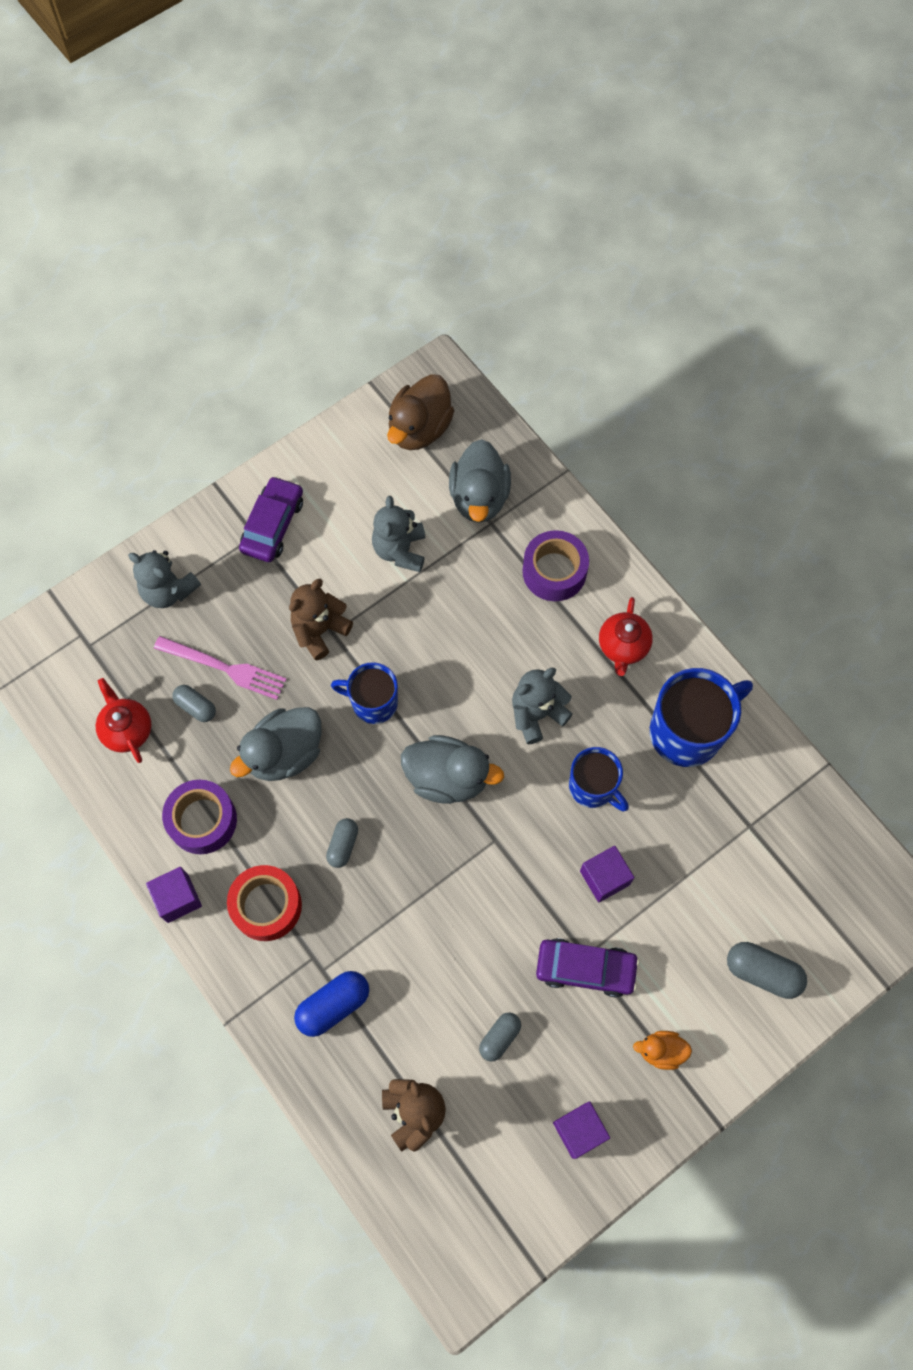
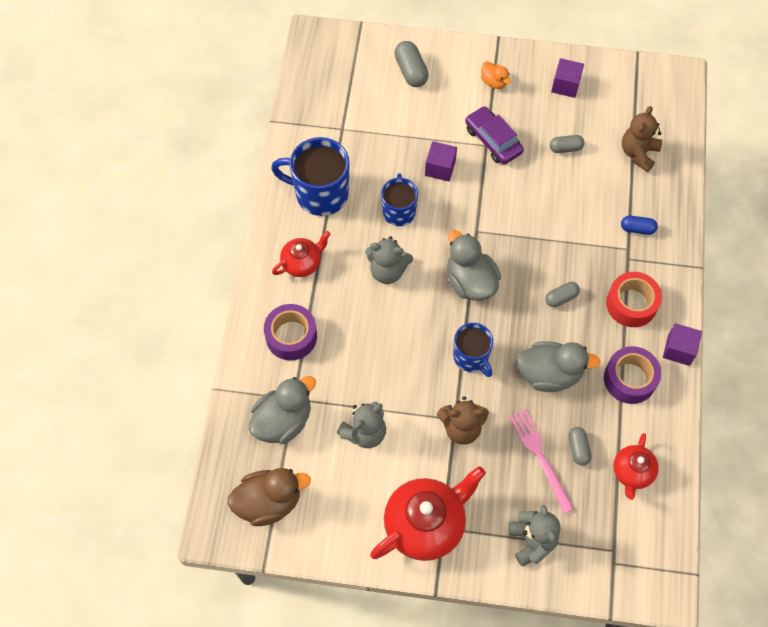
camera: 135 degrees left, 5 degrees down
purple car [239,476,303,562] -> red teapot [370,466,486,561]
blue capsule [294,971,369,1037] -> blue capsule [621,216,658,235], size x0.65

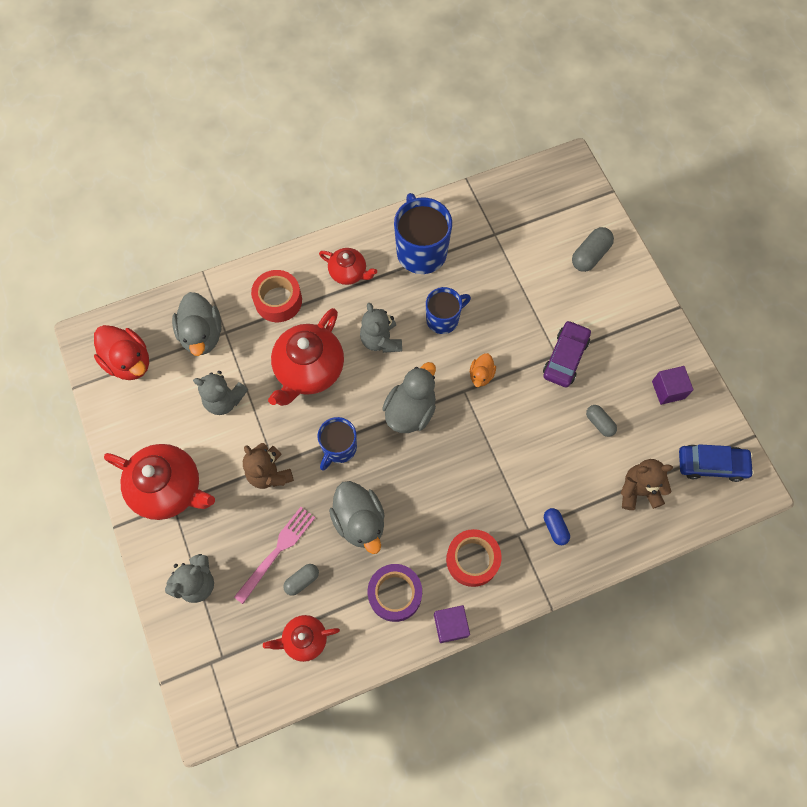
camera: 60 degrees right, 5 degrees up
brown duck [228,468,311,526] -> red duck [94,325,149,380]
grey duck [248,376,316,444] -> grey duck turned 60 degrees clockwise [172,292,222,356]
purple tape [264,304,317,360] -> red tape [251,270,302,322]
purple cube [425,141,457,182] -> none
orange duck [481,61,511,89] -> orange duck moved to [470,353,496,387]
grey capsule [545,282,580,307] -> none
none -> red teapot [268,308,344,406]
none -> blue car [679,444,754,482]

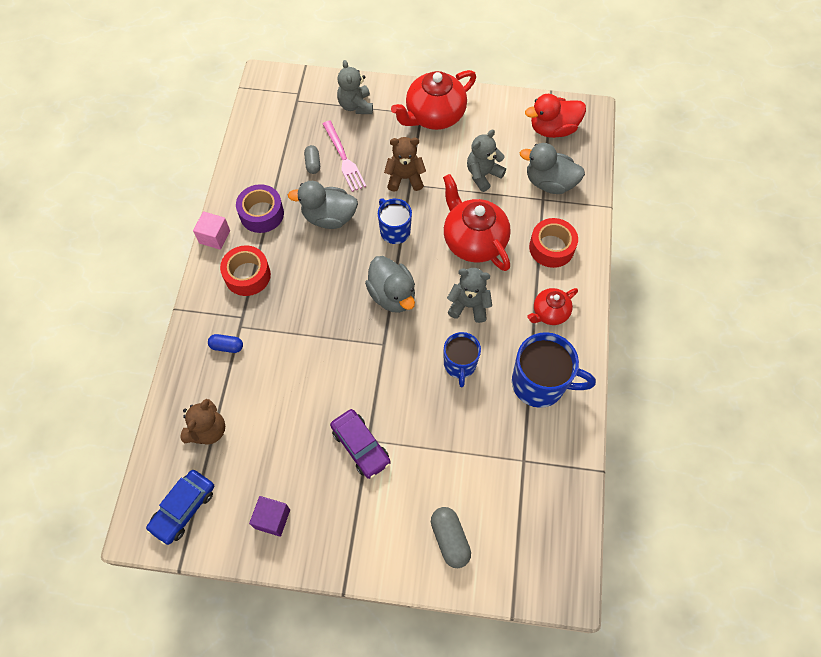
camera: 120 degrees right, 5 degrees down
red teapot [263,615,340,662] -> none
purple cube [434,605,470,643] -> pink cube [193,211,230,250]
orange duck [470,353,496,387] -> none
grey capsule [586,405,617,437] -> none

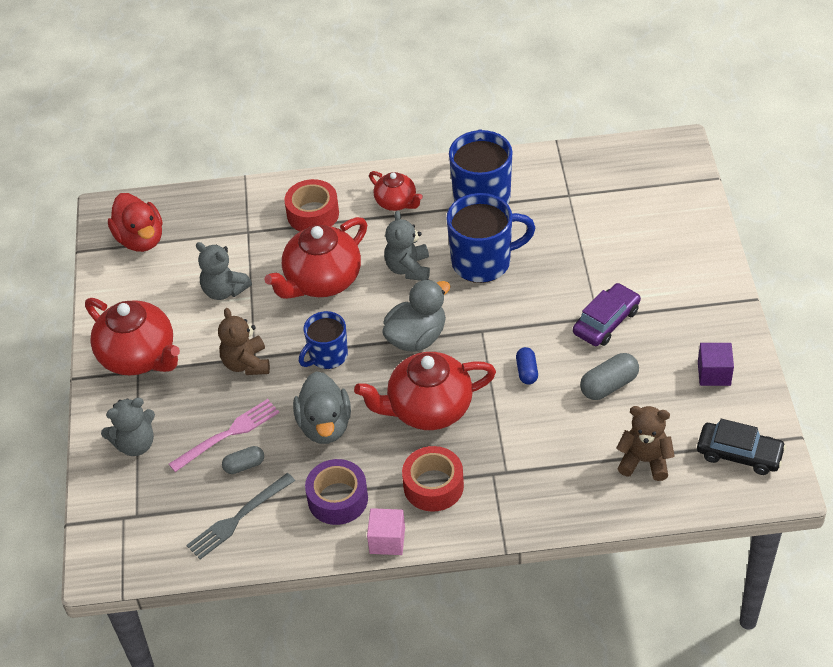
camera: 100 degrees left, 15 degrees down
blue car [146,470,214,545] -> black car [697,419,786,475]
blue capsule [208,334,243,353] -> blue capsule moved to [516,347,538,384]
grey capsule [431,507,471,568] -> grey capsule moved to [580,353,639,400]
blue mug [444,332,481,387] -> blue mug [446,193,535,283], size x1.60
grey duck [520,143,585,194] -> none
none -> grey fork [186,473,295,560]
none -> red teapot [354,352,496,430]

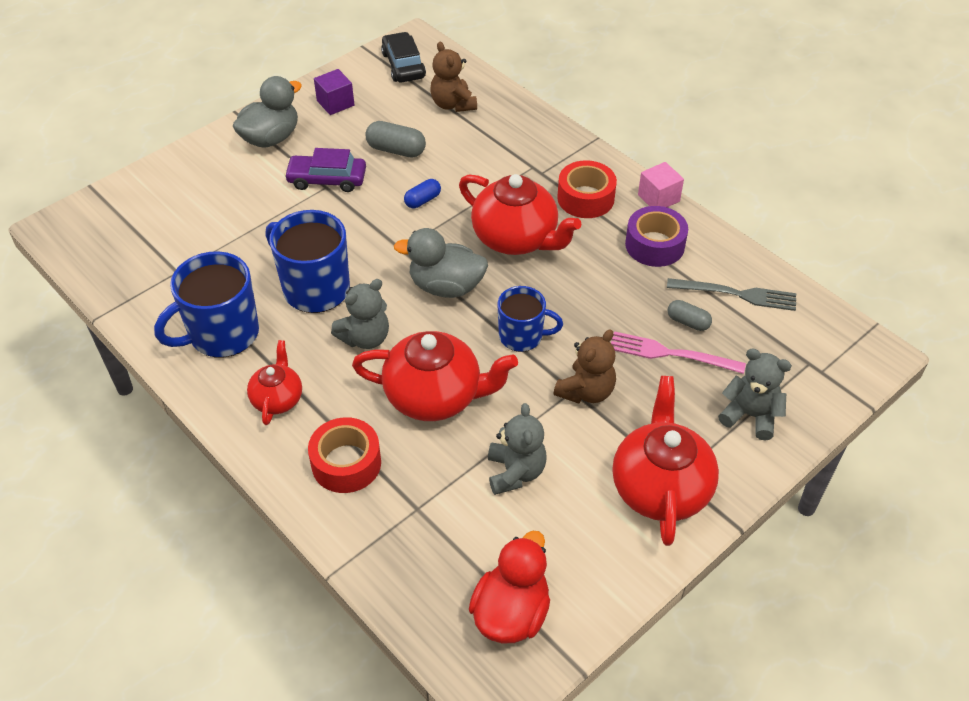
camera: 130 degrees left, 0 degrees up
grey duck [293,371,351,444] -> grey duck moved to [233,76,302,147]

